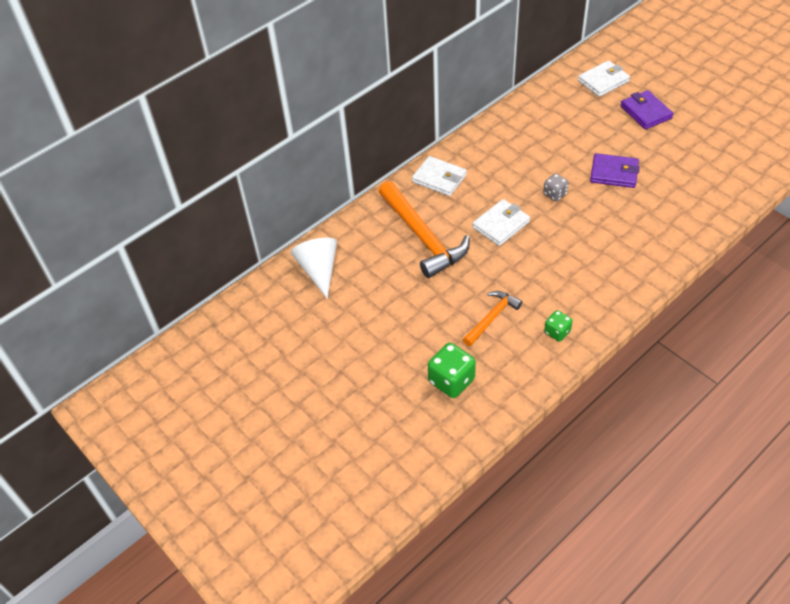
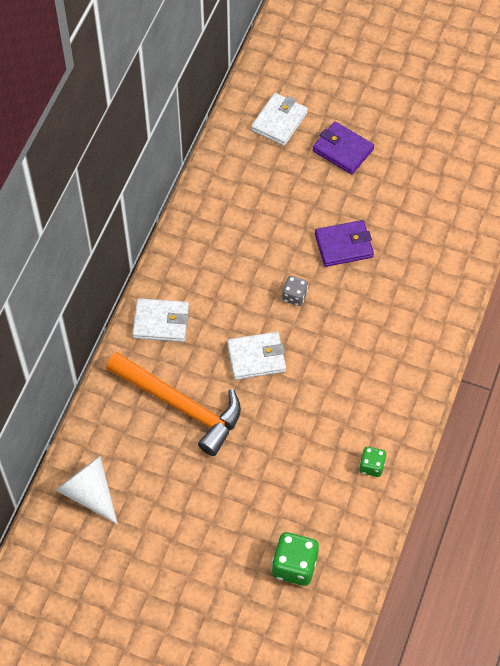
camera: 30 degrees left, 10 degrees up
orange hammer [463,291,522,346] -> none
white wallet [472,199,530,246] -> white wallet turned 60 degrees clockwise [227,332,286,380]

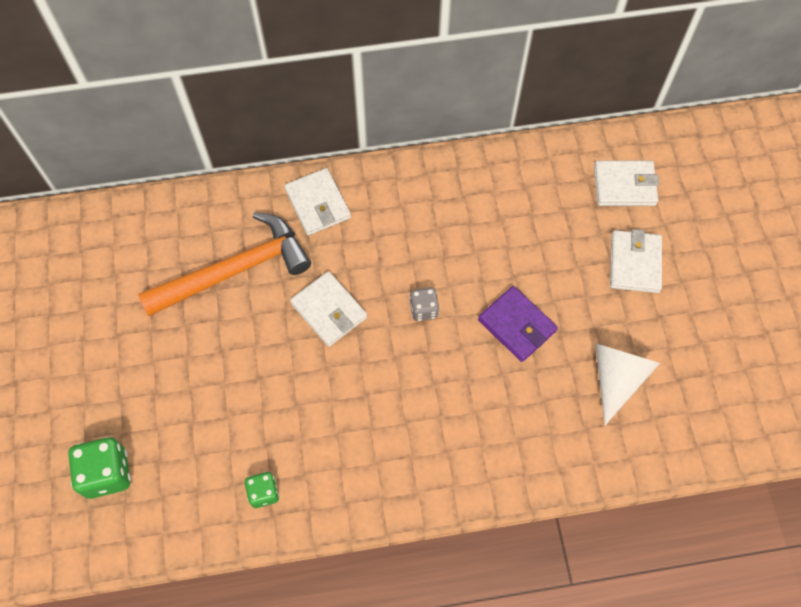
camera: 60 degrees right, 5 degrees up
white cone [56,456,118,525] -> white cone moved to [595,343,660,425]
orange hammer [106,352,241,456] -> orange hammer turned 120 degrees counterclockwise [138,212,311,316]
purple wallet [312,121,374,175] -> white wallet [610,229,662,293]

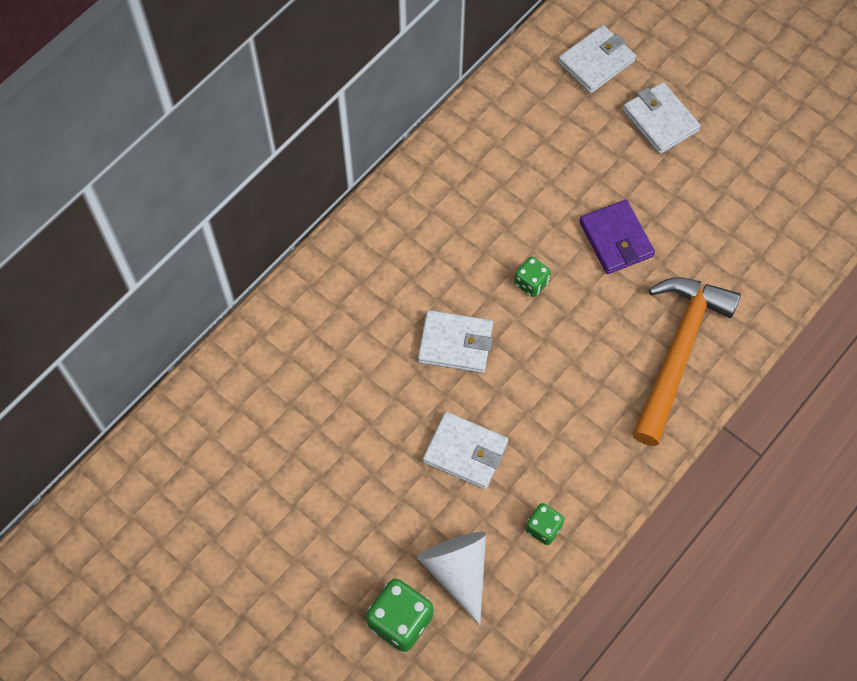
camera: 40 degrees left, 0 degrees up
orange hammer [138,212,311,316] -> orange hammer moved to [633,277,741,446]
white wallet [284,168,351,236] -> white wallet moved to [423,412,508,489]
grey dice [409,287,439,321] -> green dice [514,257,551,297]
purple wallet [478,286,558,362] -> purple wallet turned 60 degrees clockwise [579,200,655,274]
white cone [595,343,660,425] -> white cone moved to [417,532,486,625]

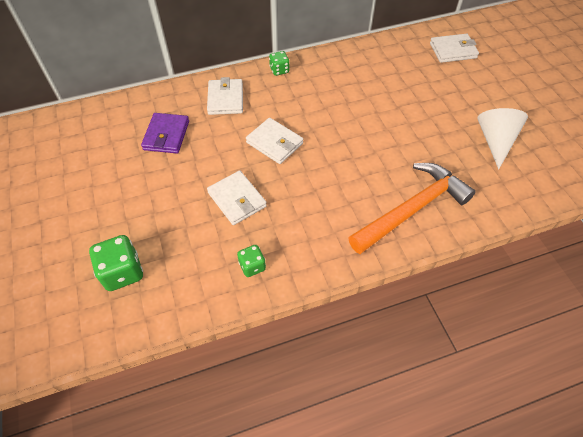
camera: 30 degrees right, 10 degrees down
white cone [417,532,486,625] -> white cone moved to [477,108,528,170]
green dice [514,257,551,297] -> green dice moved to [269,51,290,76]
purple wallet [579,200,655,274] -> purple wallet moved to [141,113,189,153]
white wallet [623,82,701,154] -> white wallet moved to [207,77,243,115]

